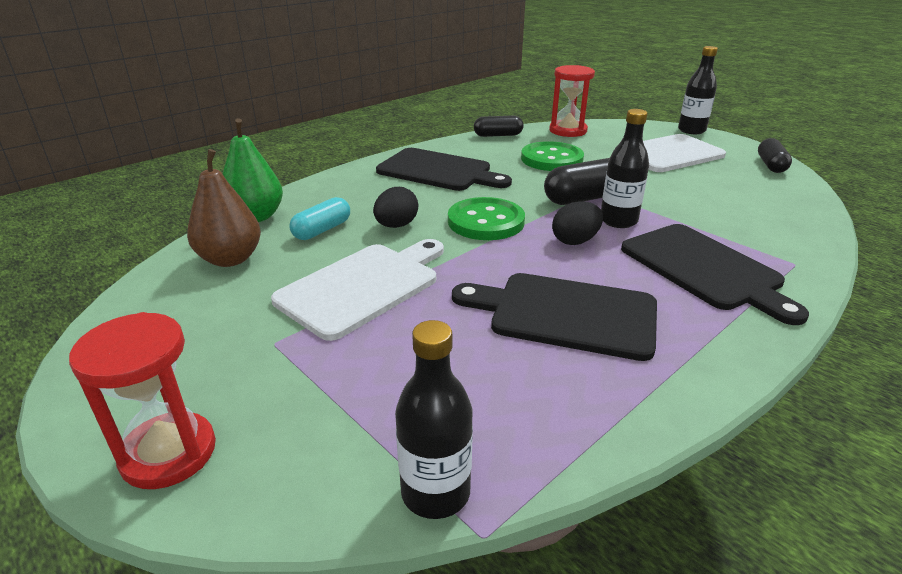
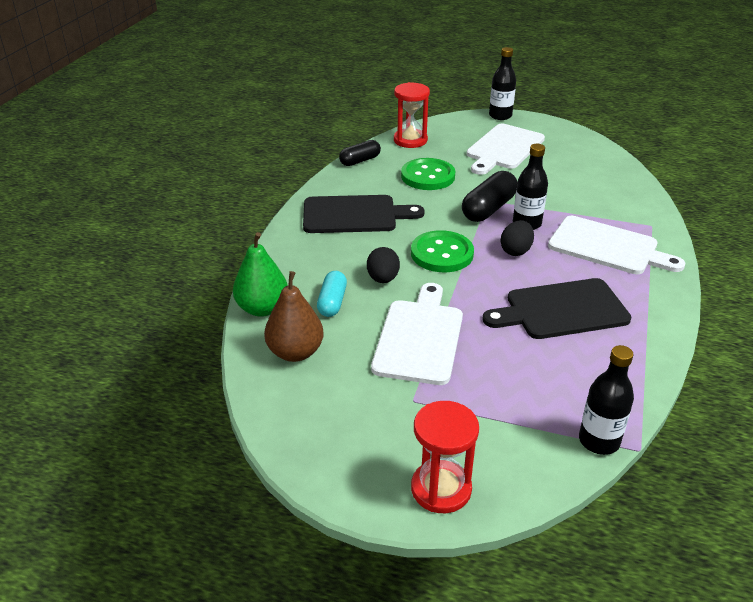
camera: 30 degrees left, 5 degrees up
black cutting board [621,224,809,325] -> white cutting board [548,216,685,274]
black capsule [758,138,792,173] -> none

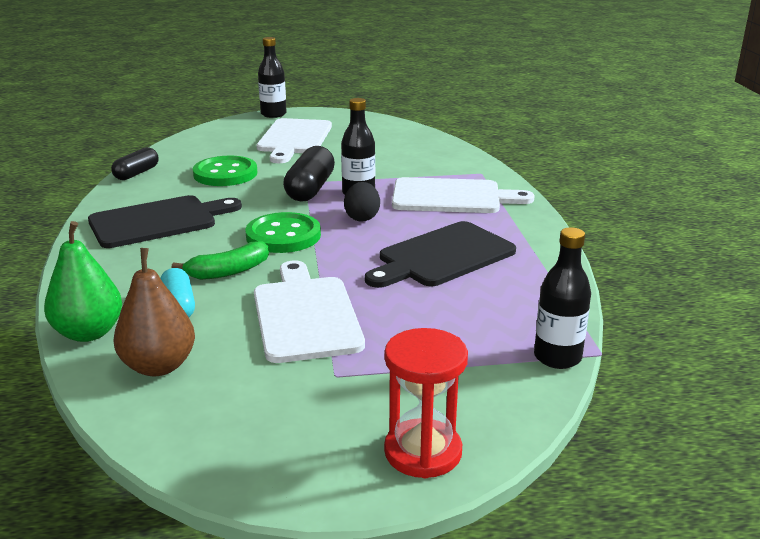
camera: 25 degrees left, 10 degrees down
black egg [367,247,400,283] -> green banana [172,241,269,280]
red hourglass [394,82,430,148] -> none

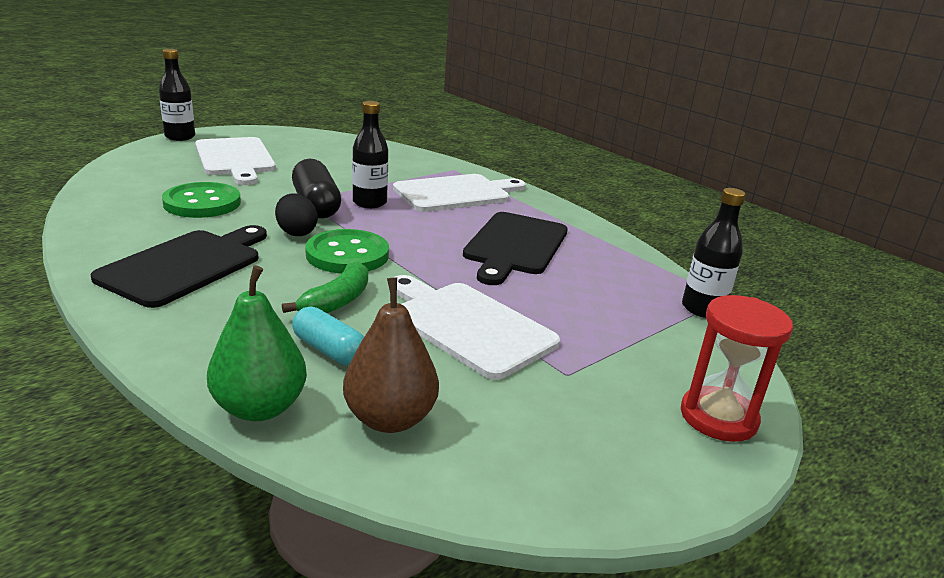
camera: 35 degrees left, 0 degrees up
black capsule [111,147,159,180] -> none
black egg [344,182,380,222] -> black egg moved to [275,193,318,236]

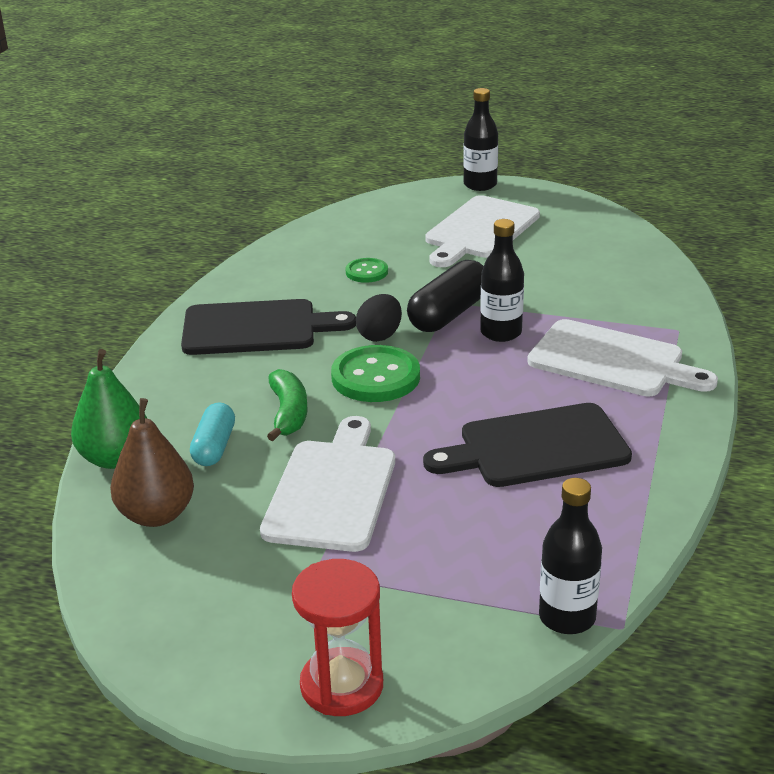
camera: 60 degrees right, 5 degrees up
green button [162,182,241,218] -> green button [346,258,388,283], size x0.55
green banana [282,261,368,313] -> green banana turned 90 degrees counterclockwise [267,369,308,441]

